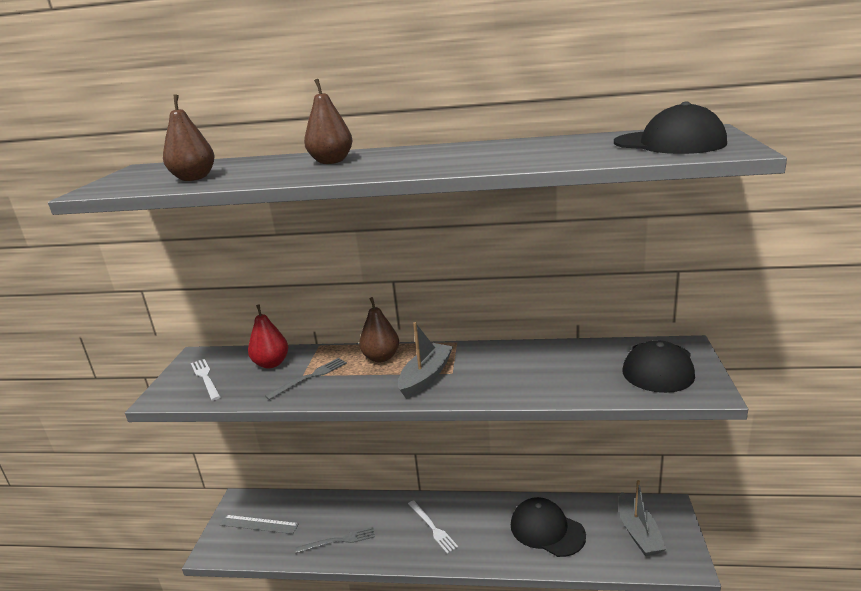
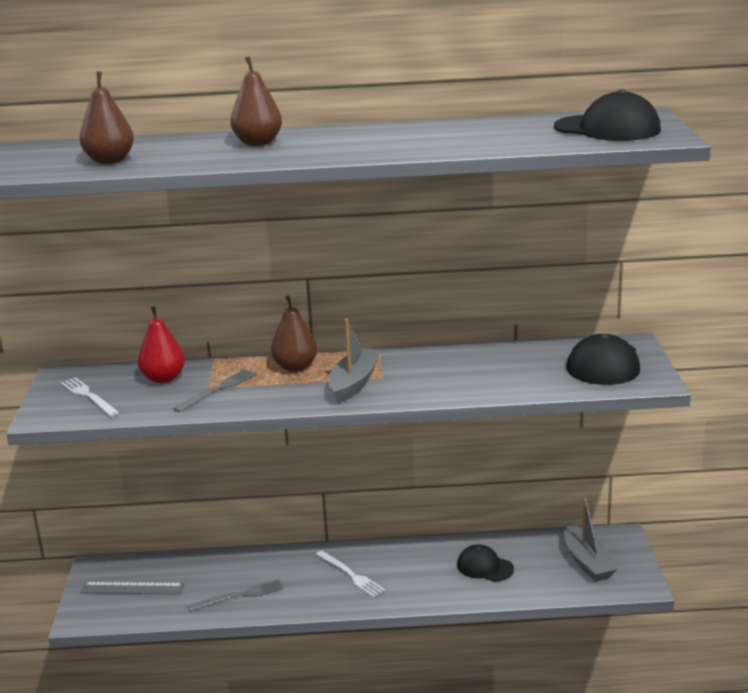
camera: 10 degrees left, 0 degrees up
black cap [511,497,586,557] -> black cap [457,544,514,582], size x0.65

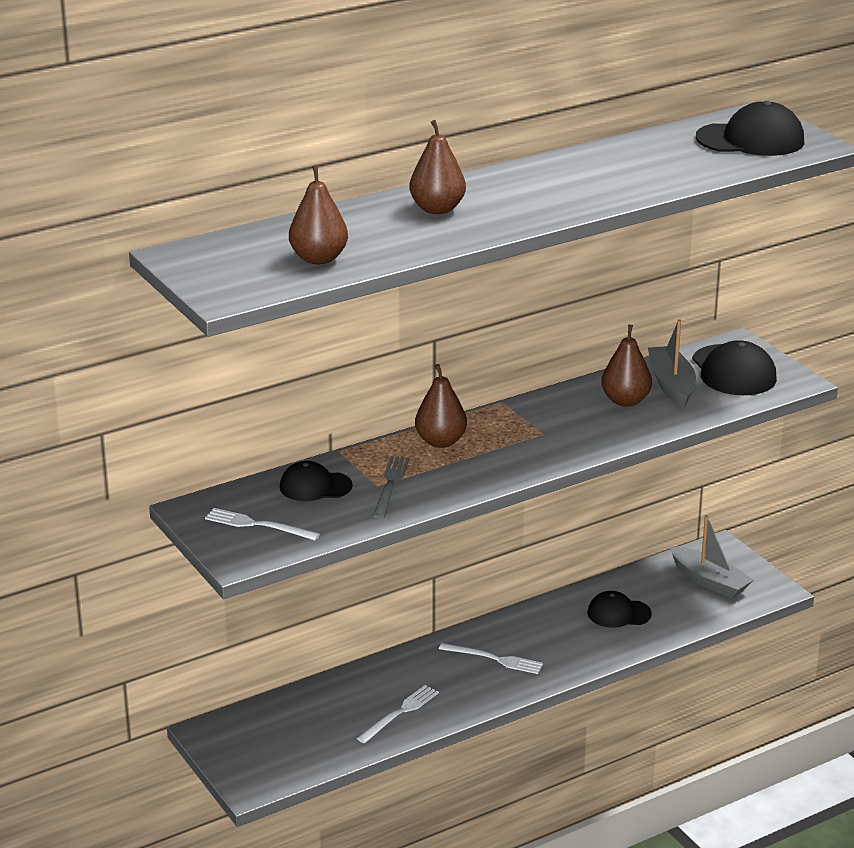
camera: 30 degrees left, 5 degrees up
grey ruler [80,582,184,594] -> none
red pear [138,306,185,383] -> black cap [280,461,353,501]
grey fork [188,580,283,611] -> white fork [357,685,439,743]
grey boat [329,318,381,403] -> grey boat moved to [648,319,696,407]
none -> brown pear [601,325,652,407]

